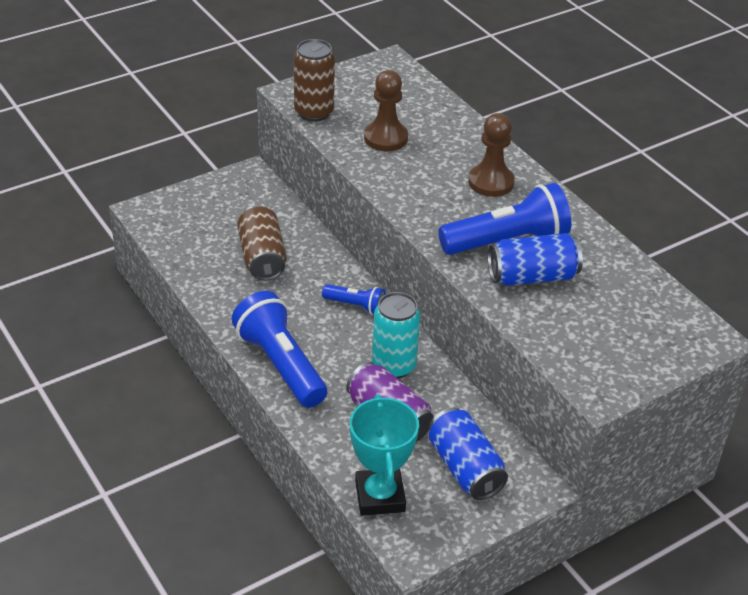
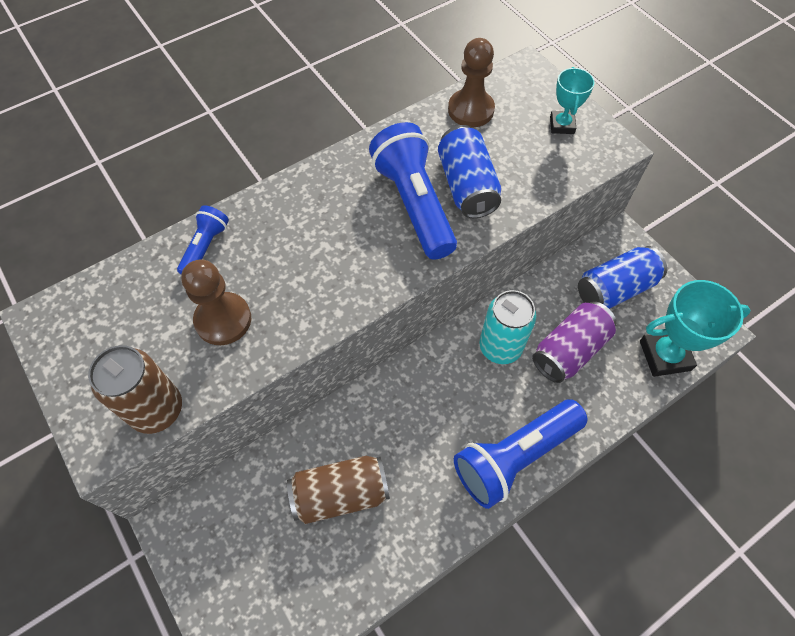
camera: 90 degrees left, 20 degrees up
blue flashlight [322,284,386,315] -> blue flashlight moved to [177,205,229,274]
brown pawn [468,113,515,197] -> brown pawn moved to [448,38,495,127]
none -> turquoise trophy [550,67,595,134]

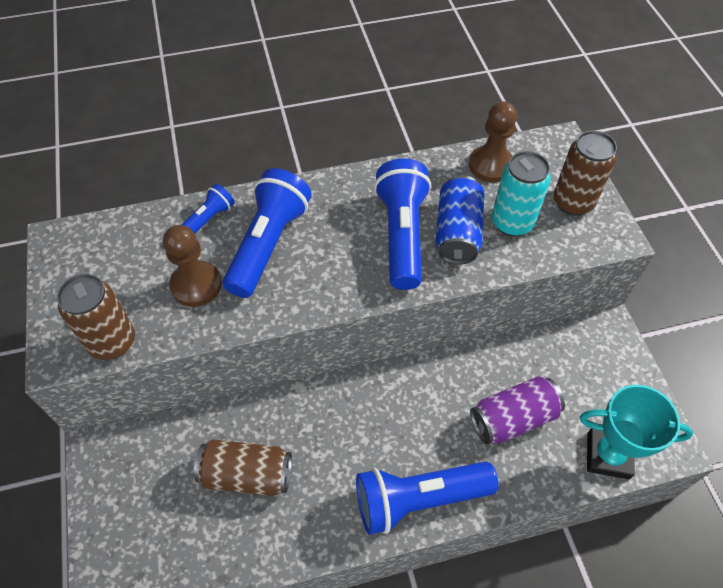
camera: 20 degrees right, 5 degrees down
turquoise can [479,290,536,364] -> turquoise can moved to [492,151,551,237]
turquoise trophy [550,67,595,134] -> brown can [554,130,617,216]
blue can [578,246,667,309] -> none
none -> blue flashlight [223,168,312,298]

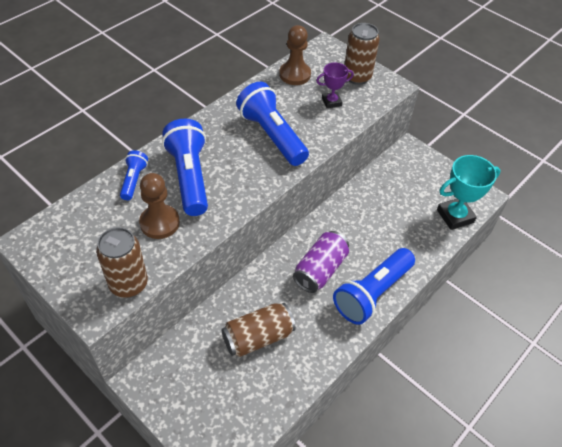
camera: 35 degrees left, 5 degrees down
blue can [435,175,484,265] -> none
purple can [470,376,565,445] -> purple can moved to [293,231,349,293]
turquoise can [492,151,551,237] -> purple trophy [316,62,354,108]

